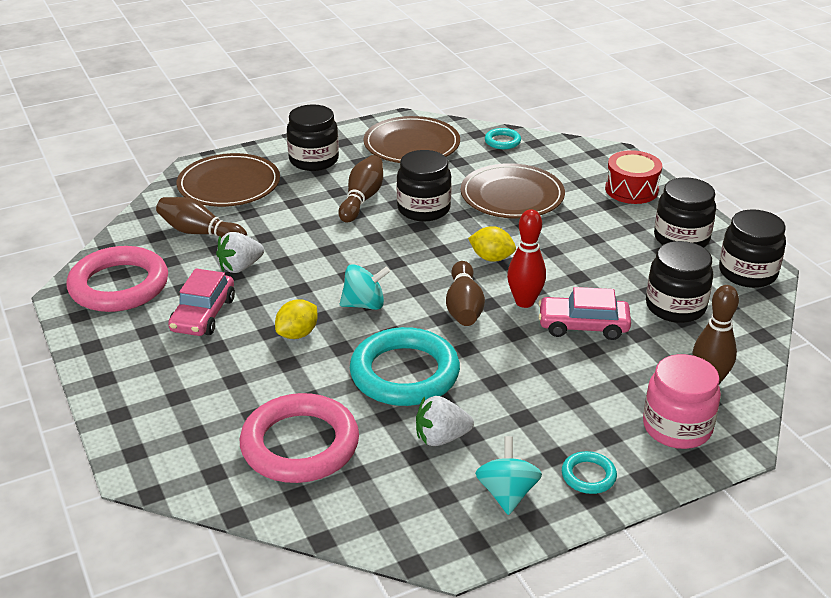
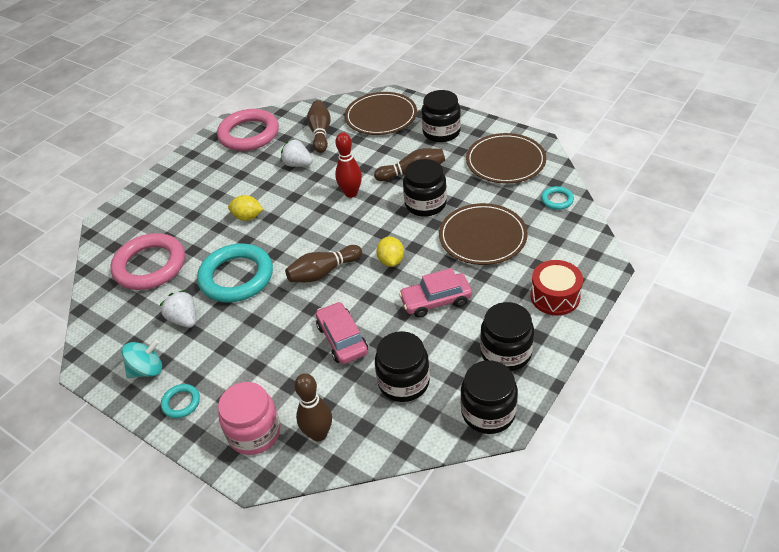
camera: 65 degrees right, 10 degrees up
pink car [168,269,235,336] -> pink car moved to [399,268,472,318]
turquoise spinning top [340,264,390,310] -> none
red bowling pin [507,209,546,308] -> red bowling pin moved to [335,132,362,198]

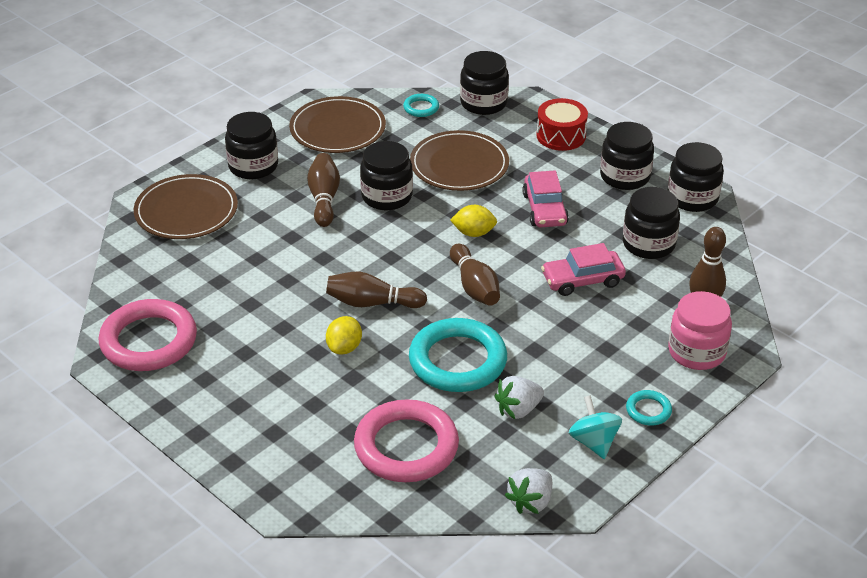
camera: 85 degrees left, 5 degrees down
white strawberry [281,139,313,167] -> white strawberry moved to [505,468,552,514]
brown bowling pin [307,100,331,153] -> brown bowling pin moved to [326,272,427,308]
red bowling pin [335,132,362,198] -> none
none -> black jar [460,51,509,115]

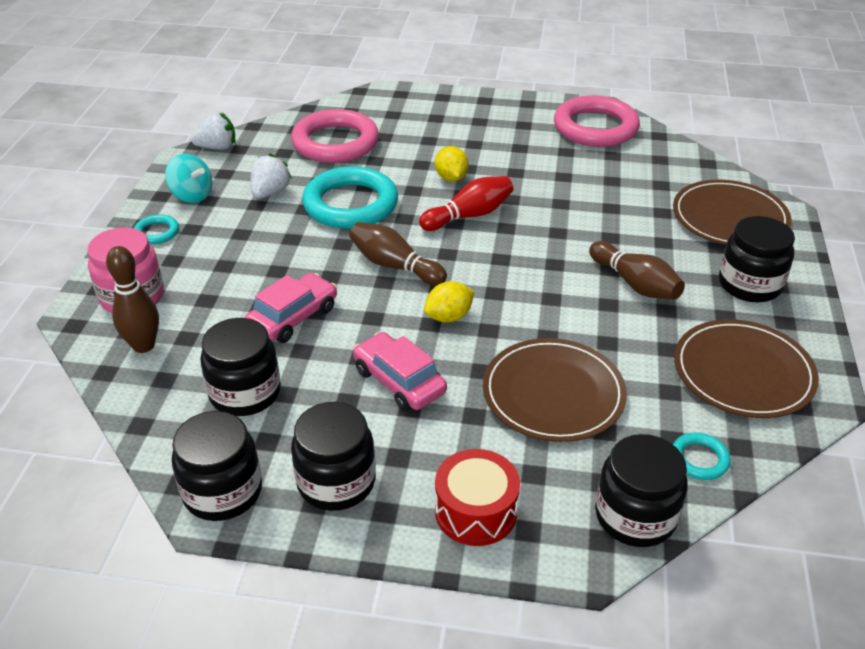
camera: 145 degrees right, 0 degrees up
brown bowling pin [326,272,427,308] -> red bowling pin [419,176,513,231]
black jar [360,141,413,210] -> none
white strawberry [505,468,552,514] -> white strawberry turned 75 degrees clockwise [191,112,235,150]

